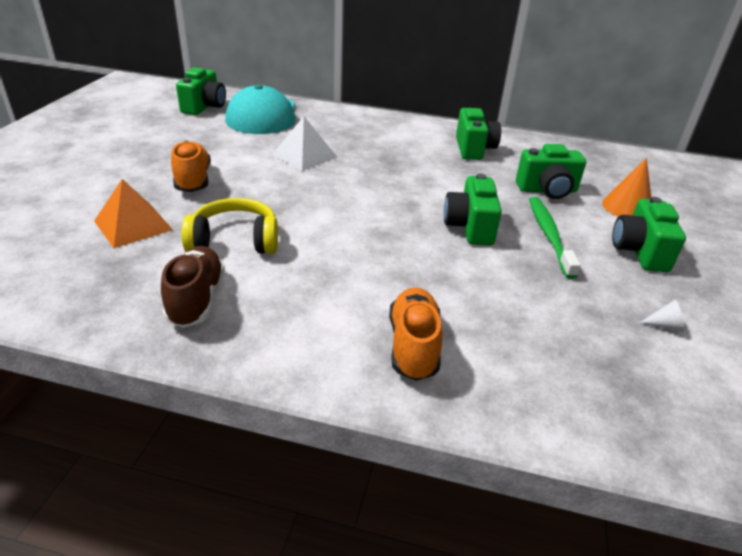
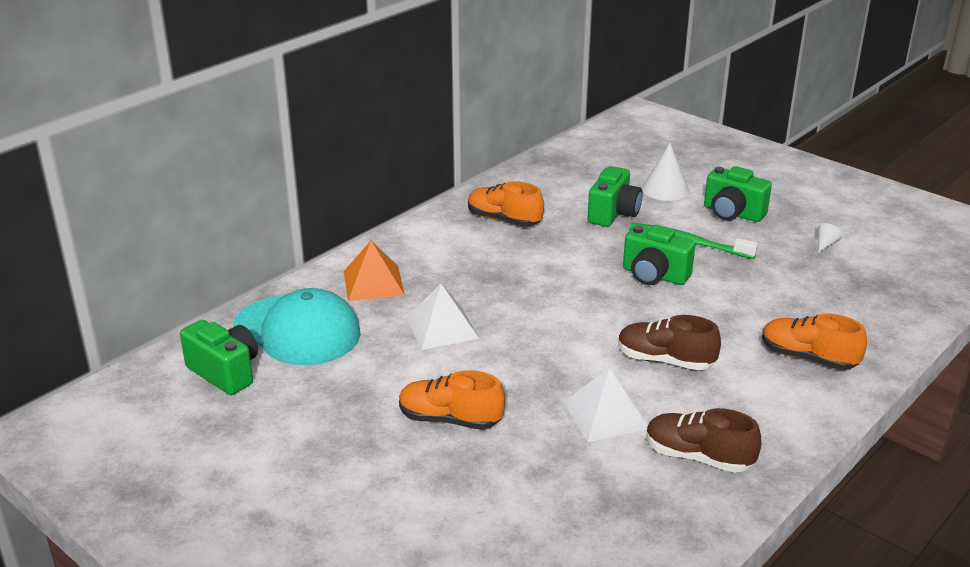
camera: 60 degrees left, 5 degrees down
orange pyramid [94,179,173,248] -> orange pyramid moved to [344,241,405,301]
yellow headphones [181,198,278,254] -> white pyramid [563,368,648,442]
green camera [456,108,501,160] -> orange shoe [468,181,544,227]
orange cone [602,158,651,217] -> white cone [642,143,689,201]
none -> brown shoe [618,315,721,370]

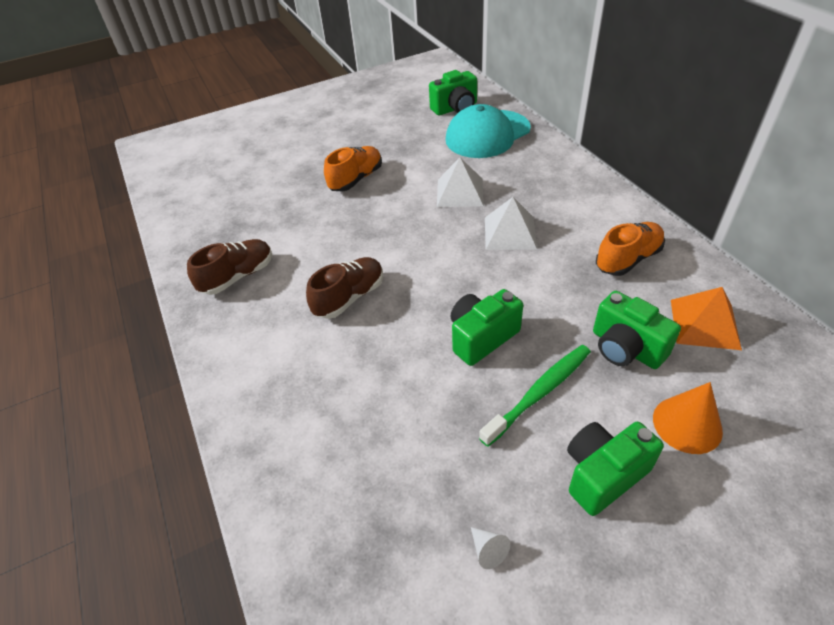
camera: 115 degrees right, 15 degrees up
orange pyramid [344,241,405,301] -> orange pyramid moved to [671,287,742,350]
white pyramid [563,368,648,442] -> white pyramid moved to [485,197,537,250]
white cone [642,143,689,201] -> orange cone [653,382,723,454]
orange shoe [762,314,867,370] -> none

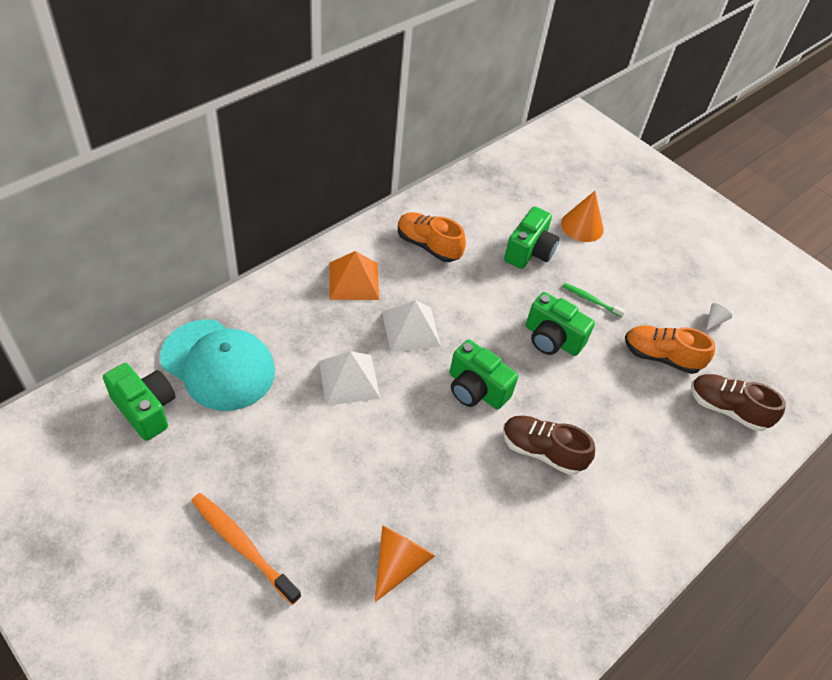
camera: 115 degrees left, 5 degrees up
brown shoe [187,239,272,295] -> brown shoe moved to [691,374,786,431]
orange shoe [324,146,382,192] -> orange shoe moved to [625,325,715,374]
green toothbrush [479,345,591,447] -> green toothbrush [562,283,626,317], size x0.56
green camera [567,422,664,516] -> green camera moved to [450,340,518,409]
orange pyramid [671,287,742,350] -> orange pyramid moved to [329,251,379,300]
none -> orange toothbrush [191,493,301,605]
none -> orange cone [375,525,435,602]

